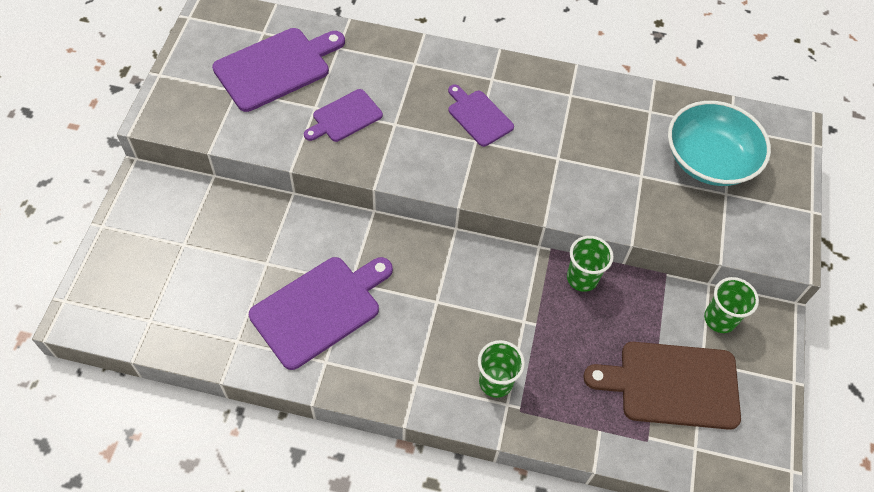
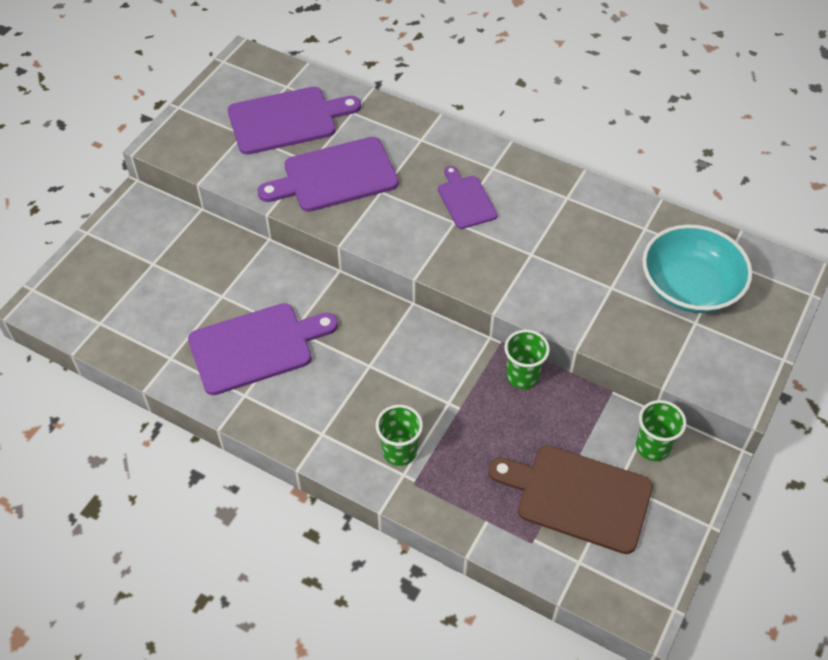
camera: 20 degrees right, 5 degrees down
purple cutting board [304,89,383,142] -> purple cutting board [258,137,399,212], size x1.71

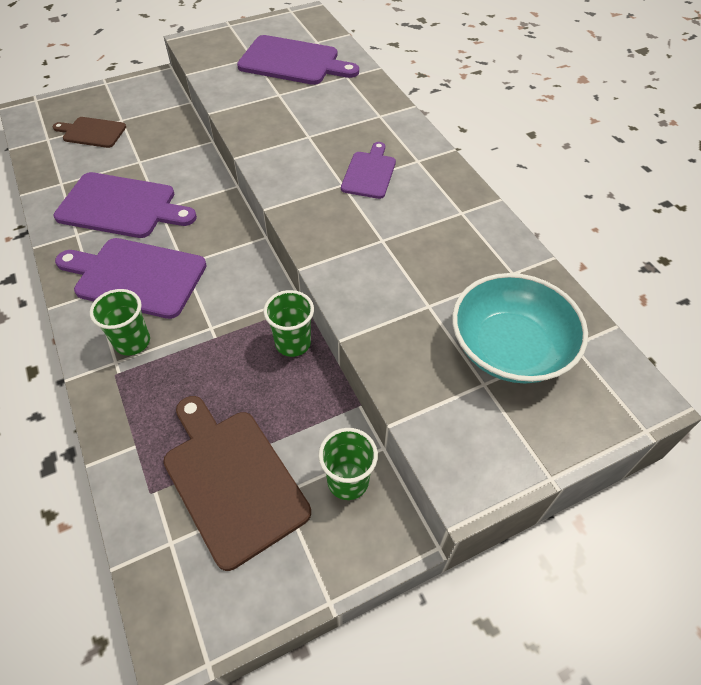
camera: 35 degrees right, 0 degrees up
purple cutting board [258,137,399,212] -> purple cutting board moved to [55,238,207,319]
none -> brown cutting board [53,117,126,148]

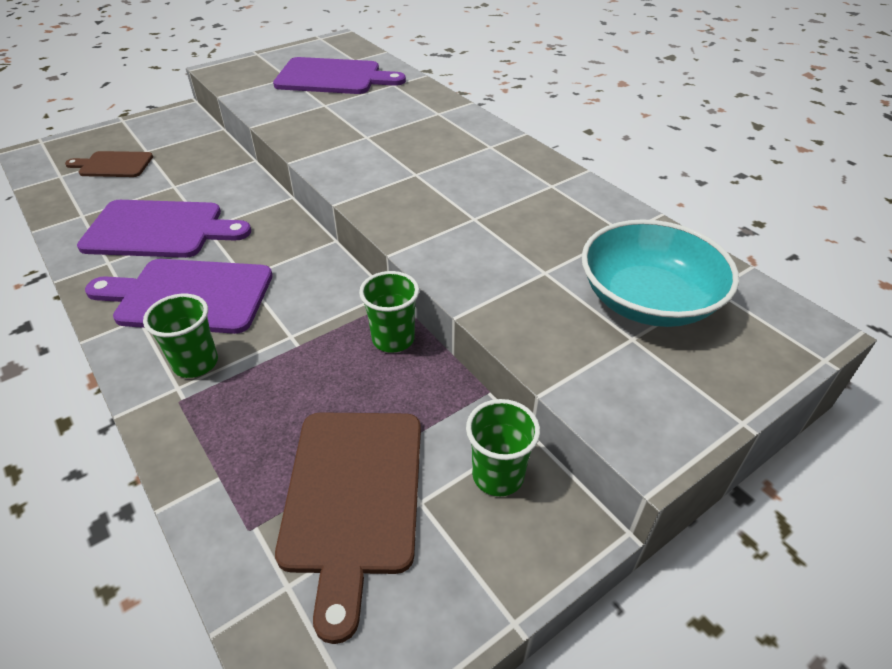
camera: 10 degrees left, 10 degrees down
brown cutting board [163,396,311,571] -> brown cutting board turned 135 degrees counterclockwise [275,412,421,644]
purple cutting board [341,142,396,199] -> none

